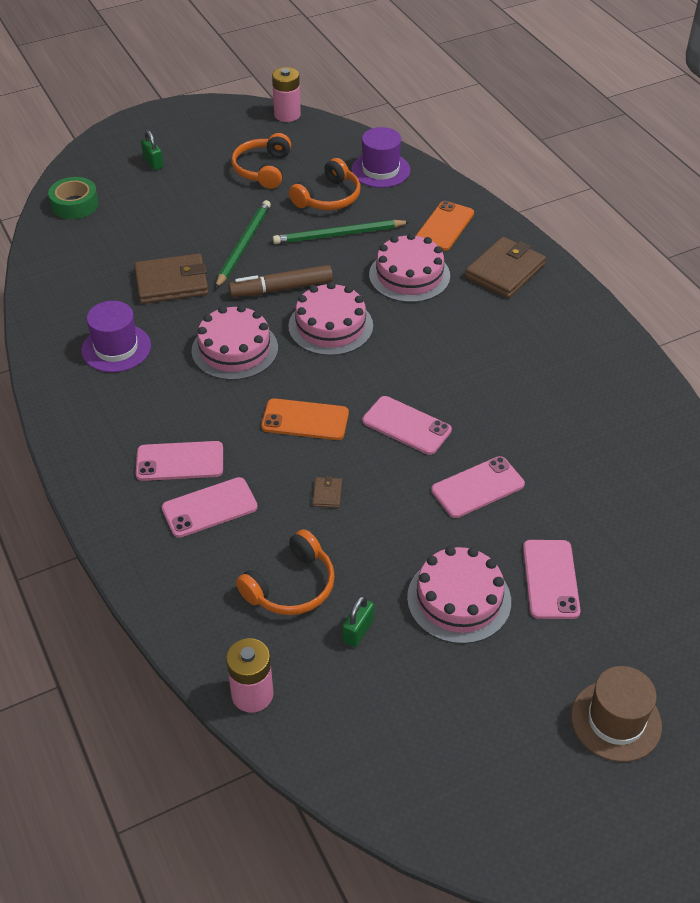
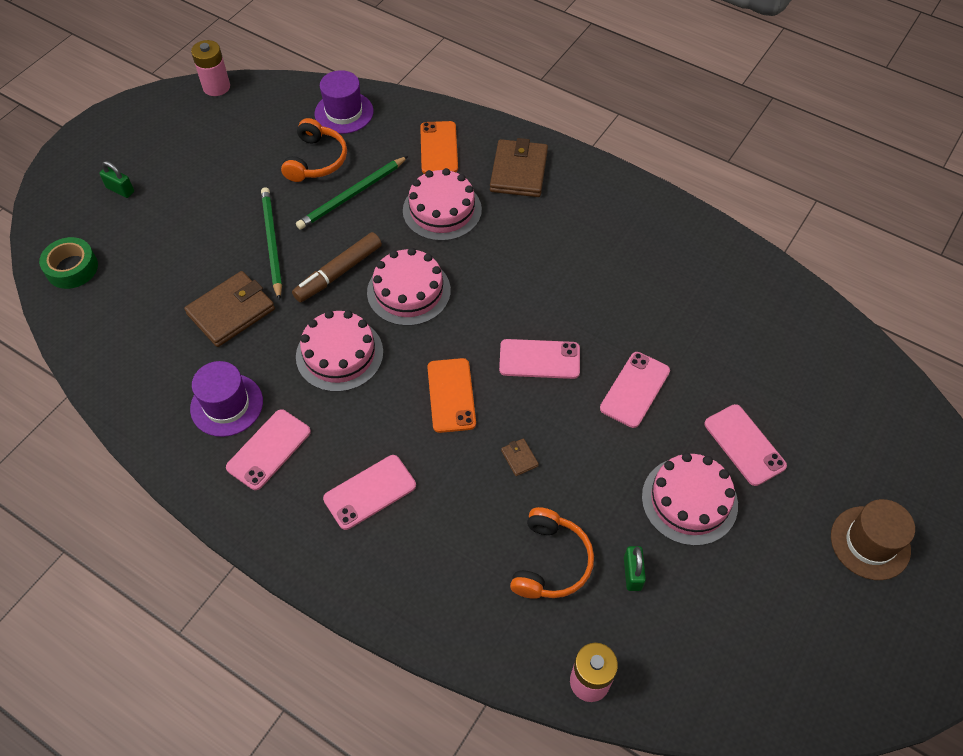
camera: 30 degrees left, 10 degrees up
pink phone [162,477,258,538] -> pink phone moved to [226,409,311,490]
orange headphones [231,133,291,189] -> none
orange phone [261,398,349,440] -> orange phone turned 75 degrees counterclockwise [427,358,476,433]

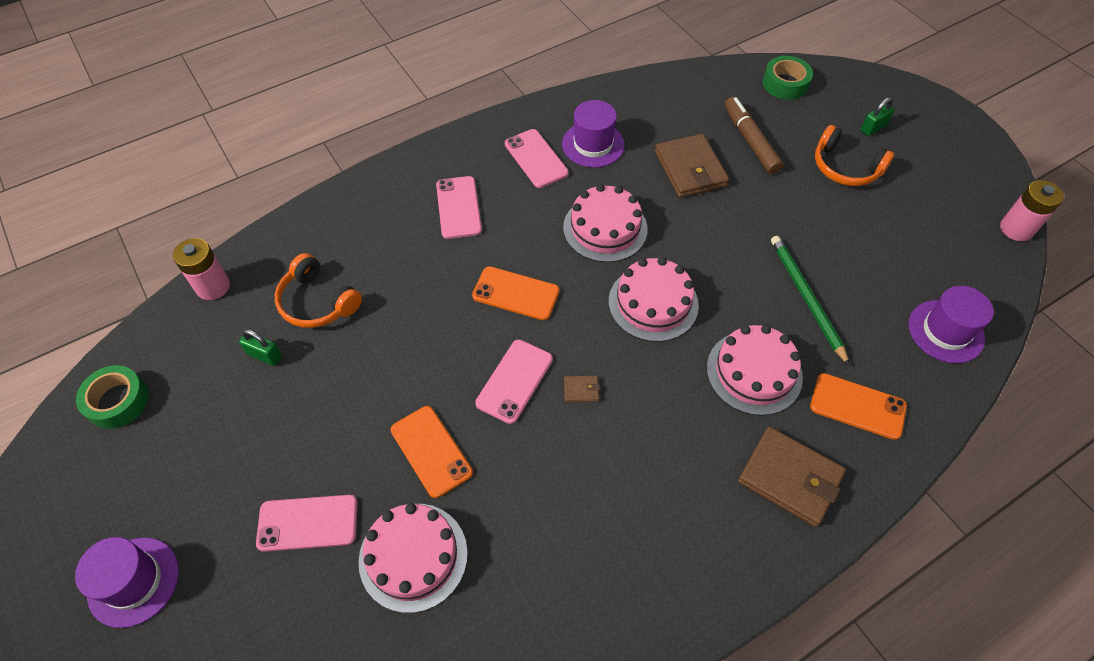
camera: 115 degrees right, 0 degrees up
green pencil [261,187,282,300] -> none
orange headphones [281,118,347,182] -> orange headphones moved to [815,125,894,186]
brown marker [292,232,382,303] -> brown marker moved to [725,97,783,174]
brown wallet [501,438,539,476] -> brown wallet moved to [564,376,600,402]
pink phone [600,352,670,428] -> orange phone [391,406,473,498]
pink cake [642,453,738,546] -> pink cake moved to [358,503,468,613]
brown hat [831,499,915,580] -> purple hat [75,537,179,628]
none -> green tape [76,365,149,429]

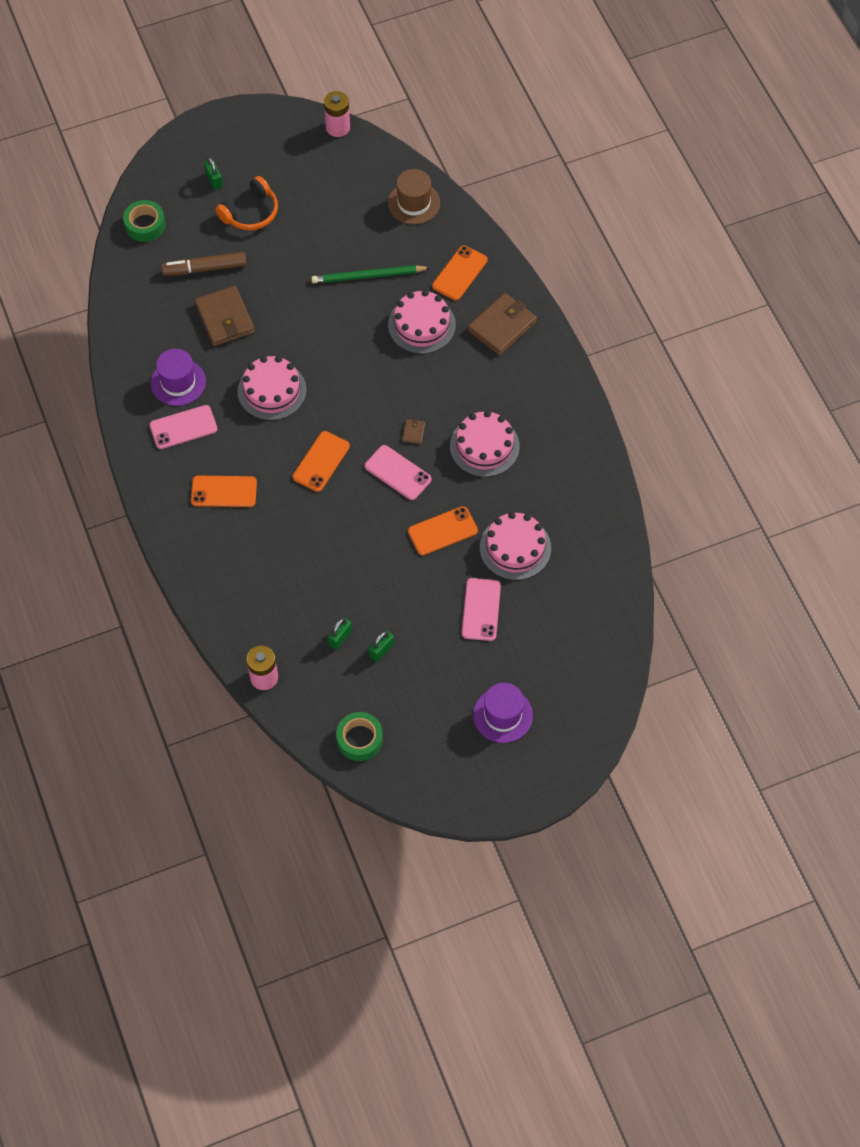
camera: 80 degrees left, 5 degrees up
orange headphones [275,253,362,328] -> none
pink phone [436,176,482,239] -> orange phone [191,476,257,507]
pink cake [609,257,699,342] -> pink cake moved to [450,411,520,477]
brown wallet [655,134,729,198] -> brown wallet turned 75 degrees clockwise [195,286,255,346]
purple hat [909,286,994,363] -> brown hat [388,169,440,225]
none -> green padlock [369,630,394,662]

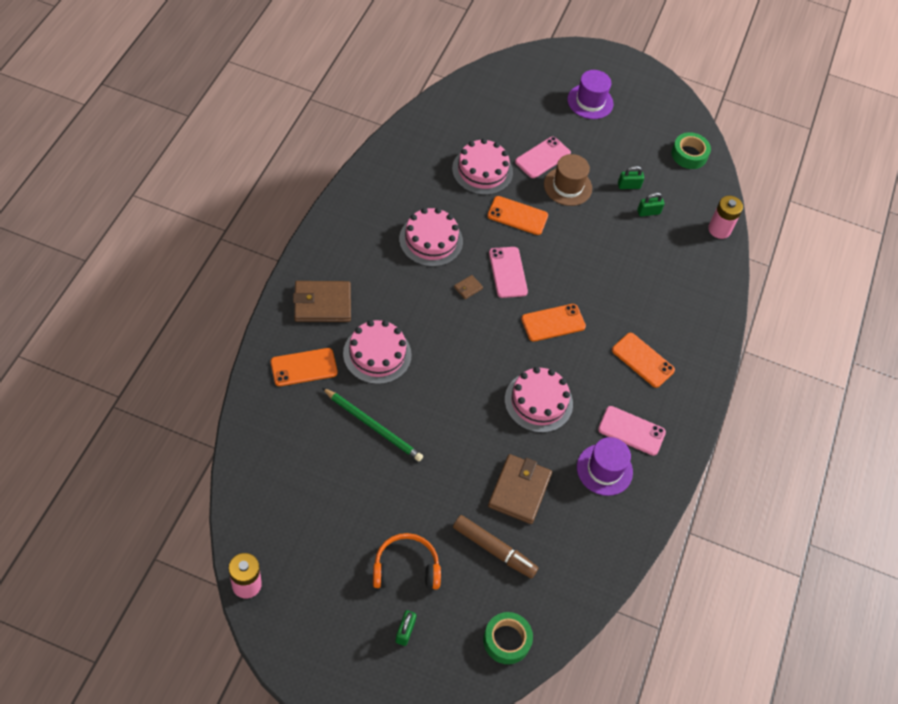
camera: 145 degrees left, 5 degrees down
brown hat [388,169,440,225] -> brown hat moved to [544,154,592,206]

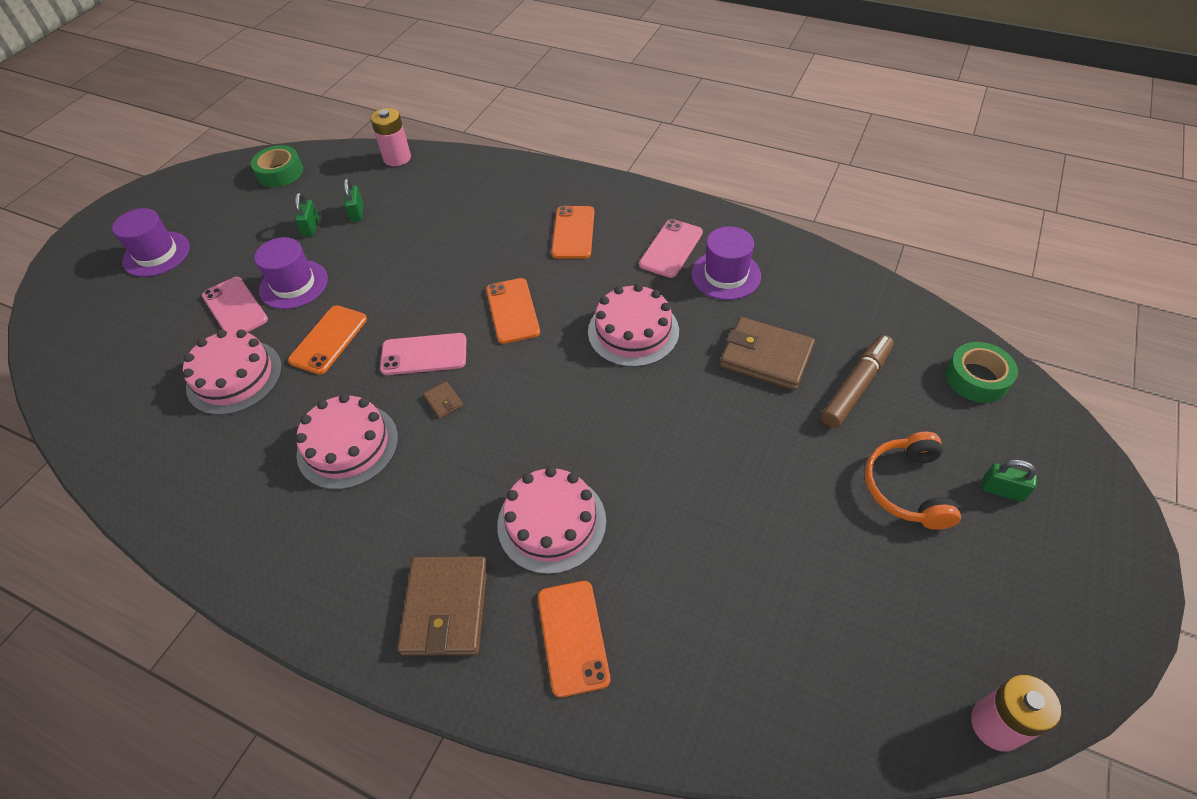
camera: 75 degrees left, 5 degrees down
green pencil [322,388,423,461] -> none
brown hat [544,154,592,206] -> purple hat [254,237,328,309]
orange phone [612,333,675,388] -> orange phone turned 45 degrees counterclockwise [551,206,594,259]

